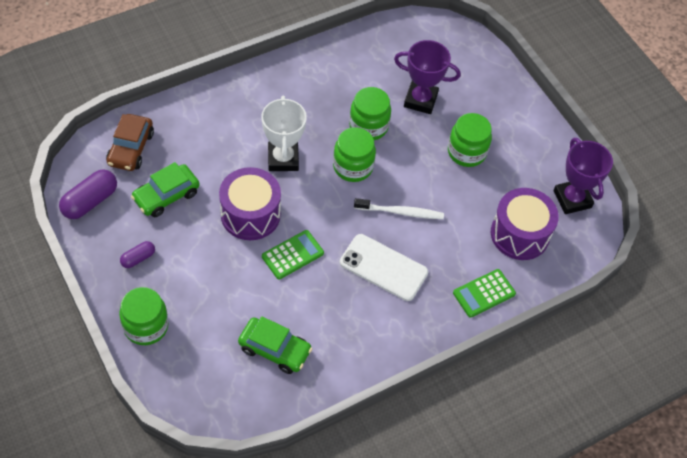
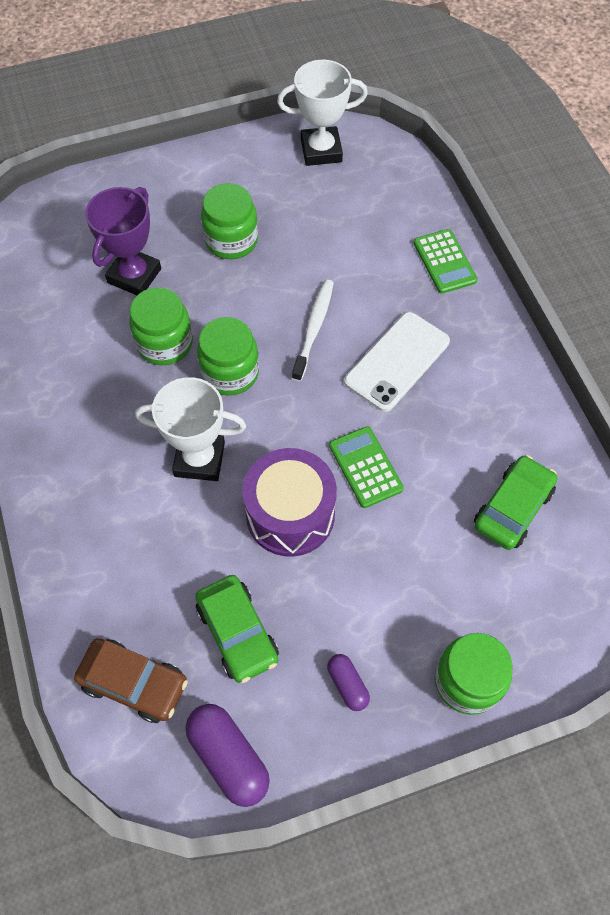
camera: 75 degrees left, 5 degrees up
purple drum [491,188,559,260] -> none
purple trophy [553,138,613,214] -> white trophy [277,60,368,166]

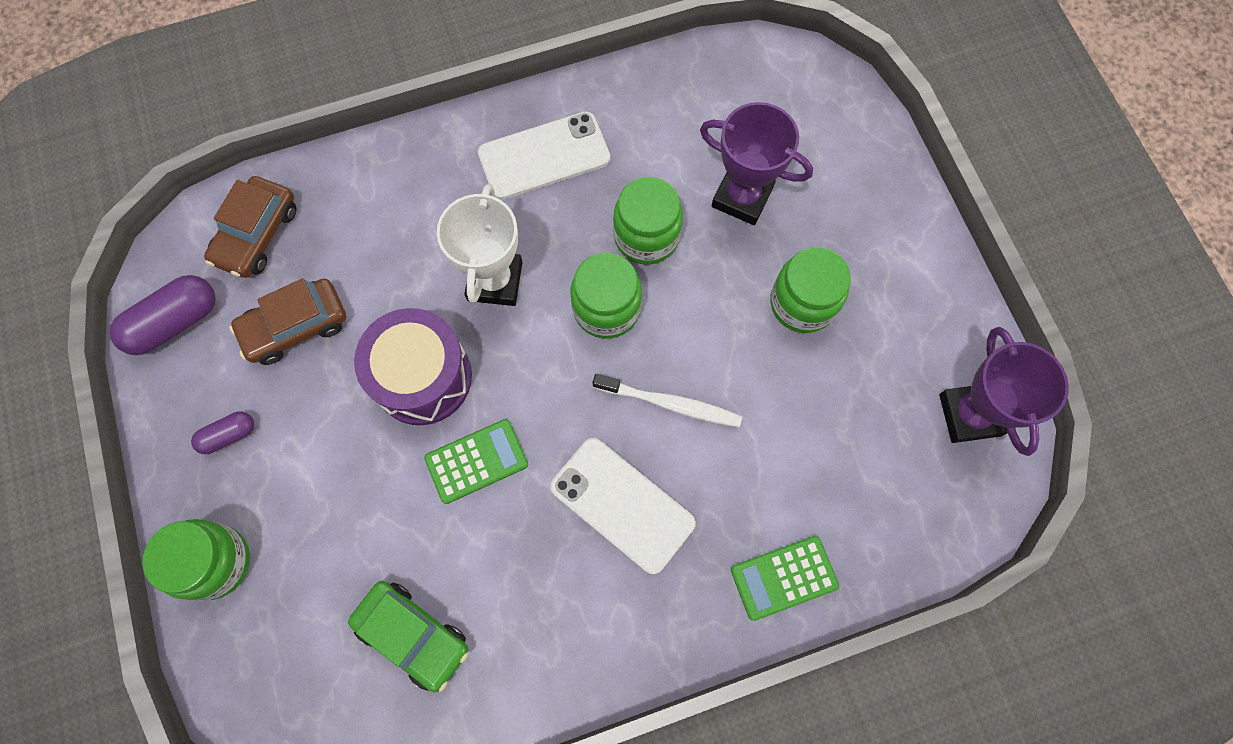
camera: 90 degrees right, 10 degrees up
green car [195,575,279,683] -> brown car [229,278,346,365]
white trophy [277,60,368,166] -> purple trophy [939,327,1069,456]
none -> white phone [478,111,610,200]

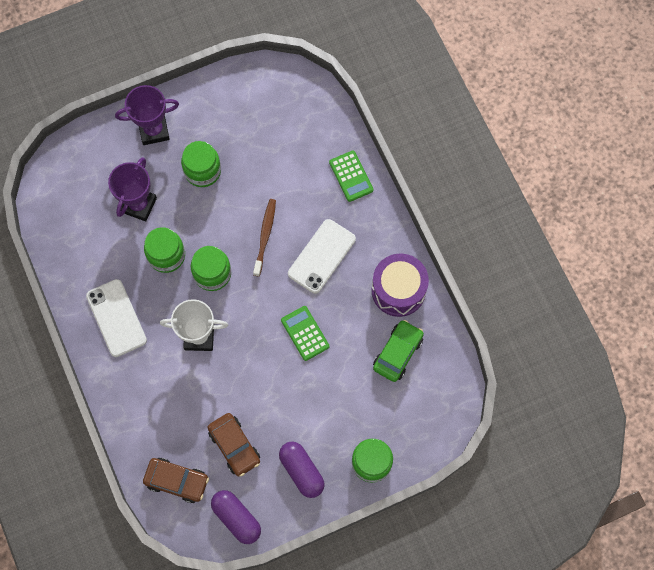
camera: 95 degrees left, 0 degrees up
purple capsule [191,411,254,454] -> purple capsule [279,441,325,498], size x1.76
purple drum [354,308,472,425] -> purple drum moved to [372,254,429,317]
white toothbrush [593,374,742,427] -> brown toothbrush [253,199,276,277]
purple trophy [939,327,1069,456] -> purple trophy moved to [115,85,179,145]

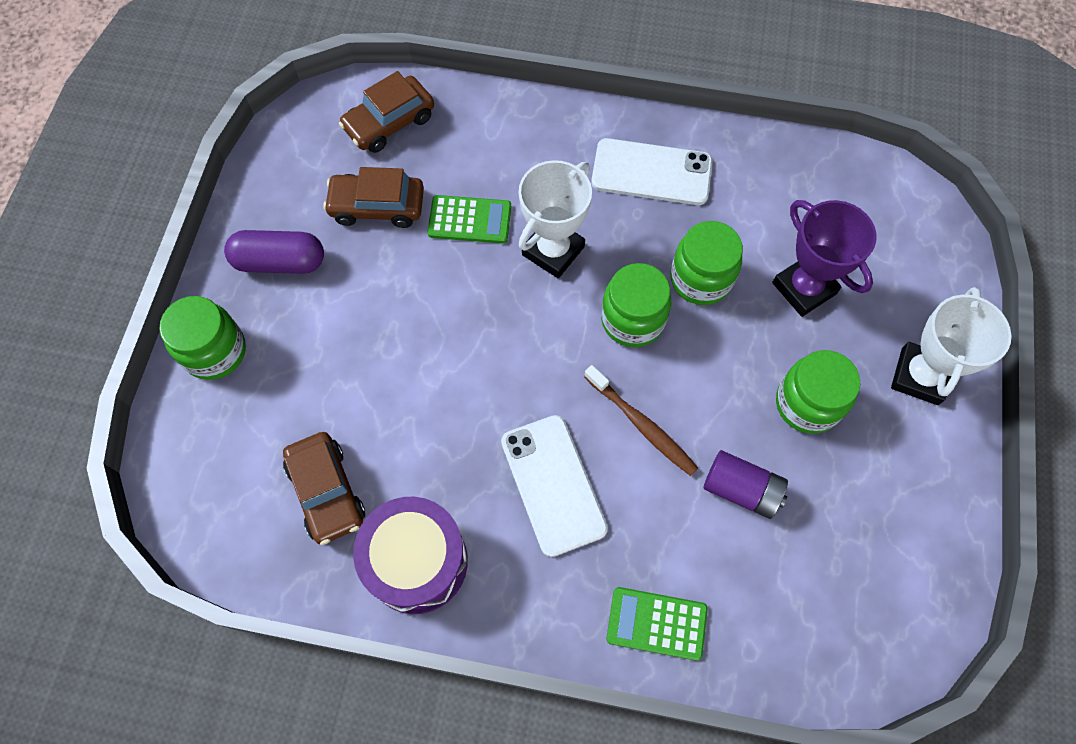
camera: 125 degrees right, 5 degrees down
purple trophy [115,85,179,145] -> white trophy [891,287,1012,405]
purple capsule [211,490,261,544] -> none
green calculator [281,306,329,361] -> green calculator moved to [427,195,511,244]
green car [373,320,424,382] -> brown car [283,432,365,545]
none -> purple battery [703,450,788,519]

